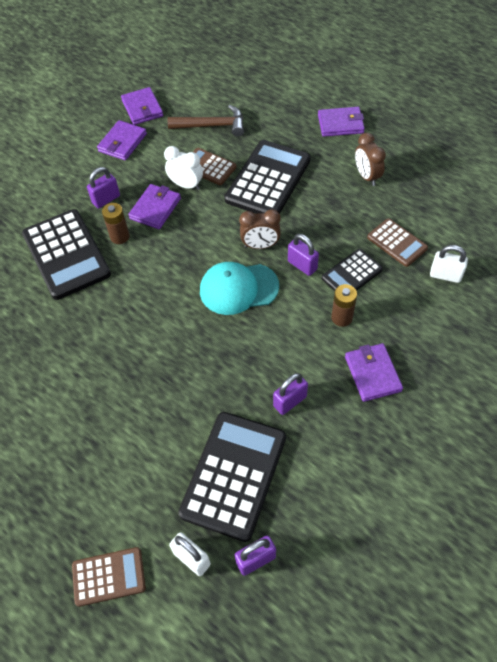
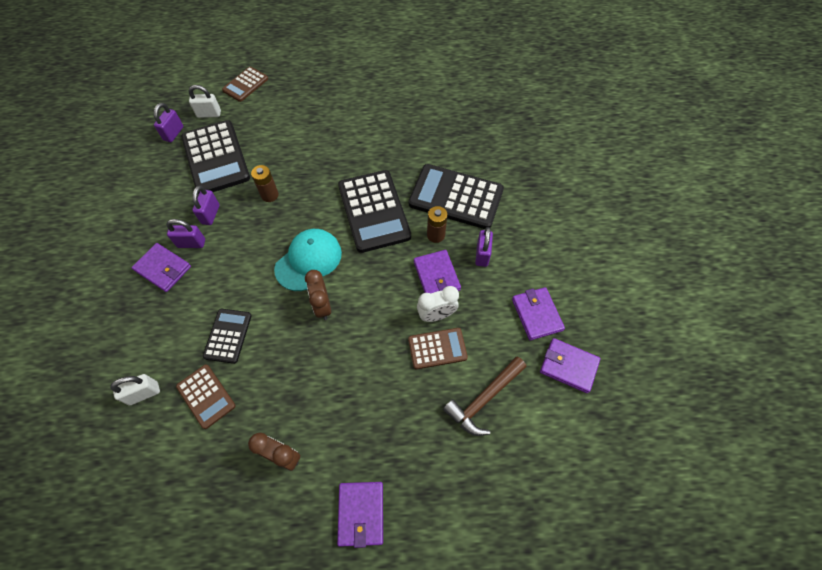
camera: 135 degrees right, 5 degrees up
black calculator [224,140,311,214] -> black calculator moved to [338,170,411,253]
brown clock [239,209,281,249] -> brown clock turned 60 degrees counterclockwise [305,270,331,320]
purple padlock [288,234,319,276] -> purple padlock moved to [166,219,205,248]
purple wallet [318,107,365,137] -> purple wallet turned 45 degrees counterclockwise [337,482,383,548]
brown battery [331,284,357,327] -> brown battery moved to [251,165,279,202]
brown calculator [367,218,428,267] -> brown calculator turned 135 degrees counterclockwise [176,365,236,429]

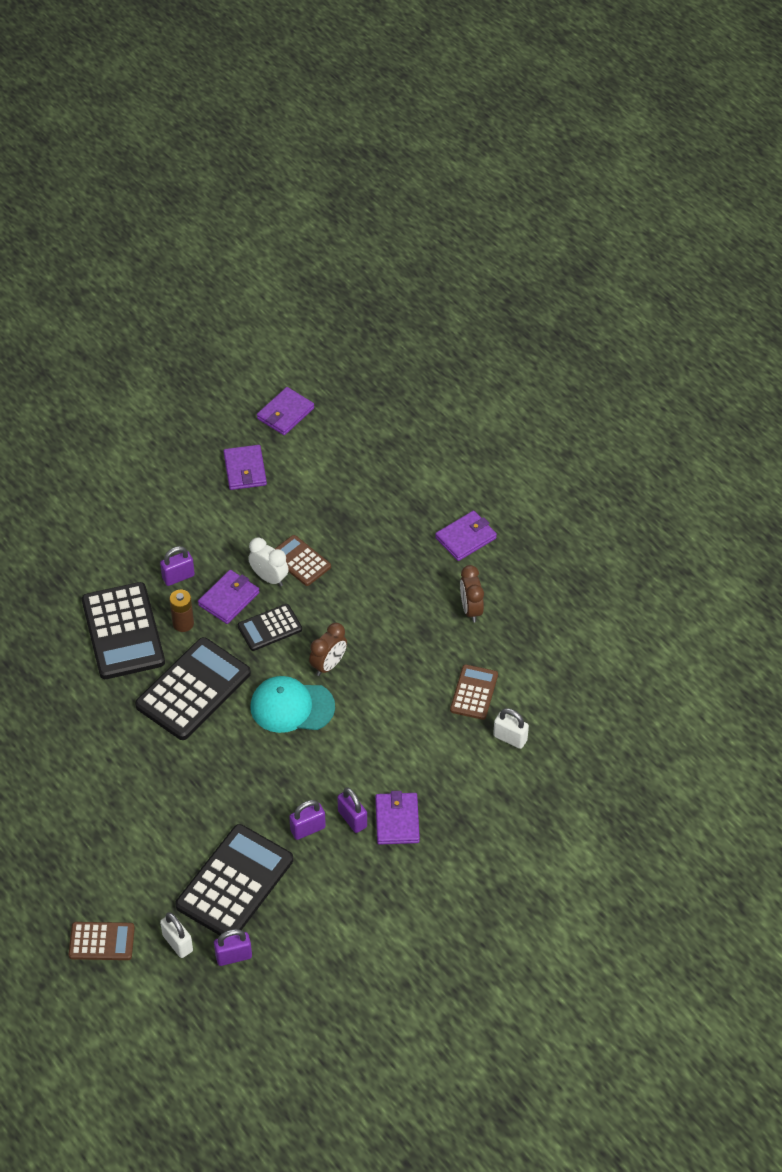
camera: 125 degrees left, 10 degrees down
black calculator [203,309,252,364] -> black calculator moved to [238,604,302,651]
brown battery [251,165,279,202] -> none
brown hammer [443,356,526,436] -> none
purple wallet [512,287,565,340] -> purple wallet moved to [257,387,314,435]

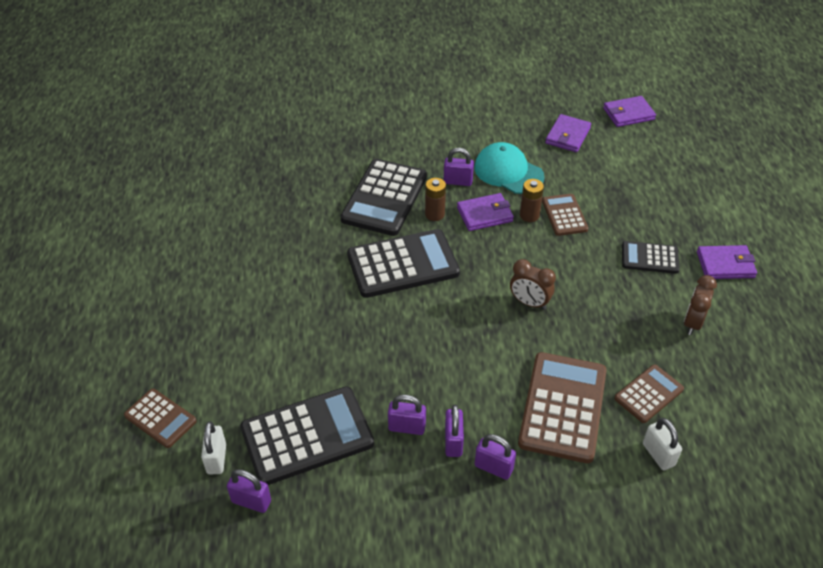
camera: 35 degrees right, 5 degrees down
black calculator [238,604,302,651] -> black calculator moved to [622,241,680,274]
white clock [248,537,289,587] -> brown battery [520,179,544,222]
turquoise cap [251,676,335,733] -> turquoise cap moved to [474,142,545,194]
brown clock [309,623,347,676] -> brown clock turned 45 degrees clockwise [510,259,556,310]
purple wallet [375,791,420,845] -> purple padlock [475,434,516,480]
none -> brown calculator [518,352,607,463]

